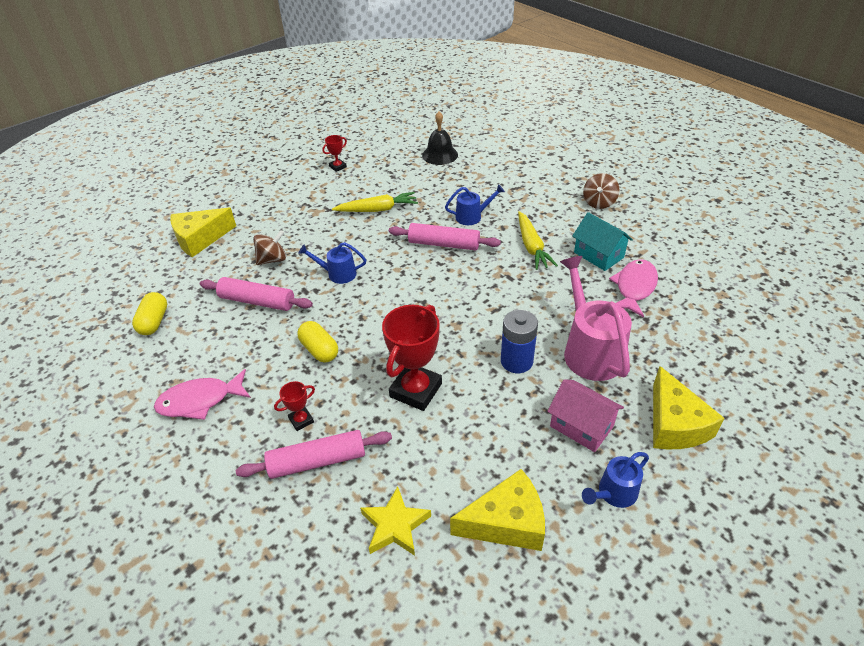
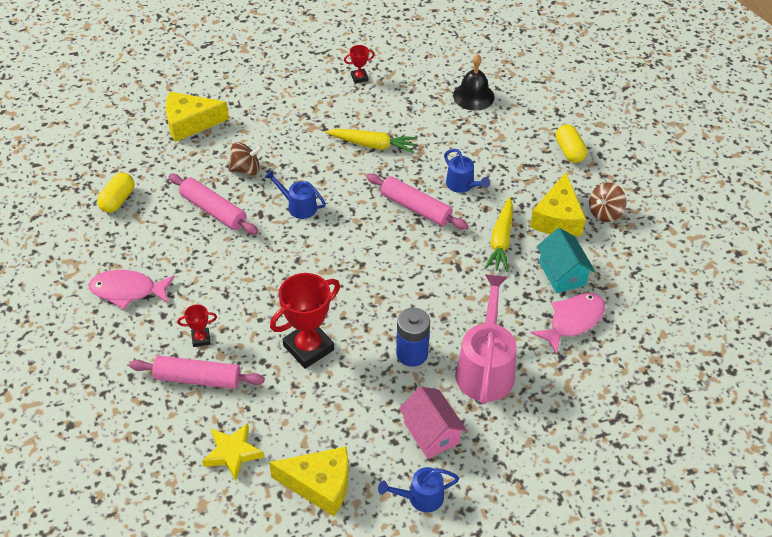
camera: 20 degrees right, 5 degrees up
yellow capsule [297,321,338,363] -> yellow capsule moved to [556,124,587,163]
blue watering can [445,184,505,225] -> blue watering can turned 45 degrees clockwise [444,148,490,193]
yellow cheese [653,366,724,450] -> yellow cheese moved to [530,172,586,236]

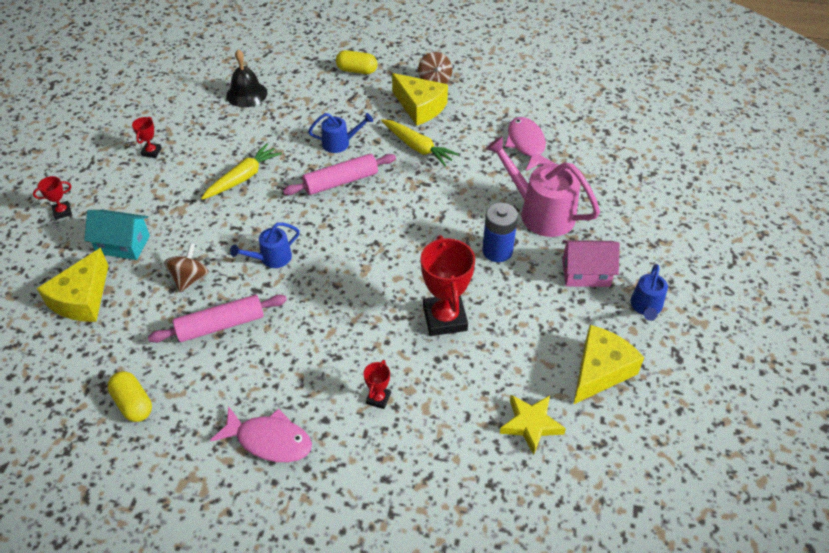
camera: 60 degrees left, 0 degrees up
pink fish [89,270,175,309] -> pink fish turned 105 degrees counterclockwise [210,406,312,462]
pink rolling pin [129,356,264,389] -> none
turquoise house [537,228,595,293] -> turquoise house moved to [84,210,150,260]
none -> red trophy [33,176,72,220]

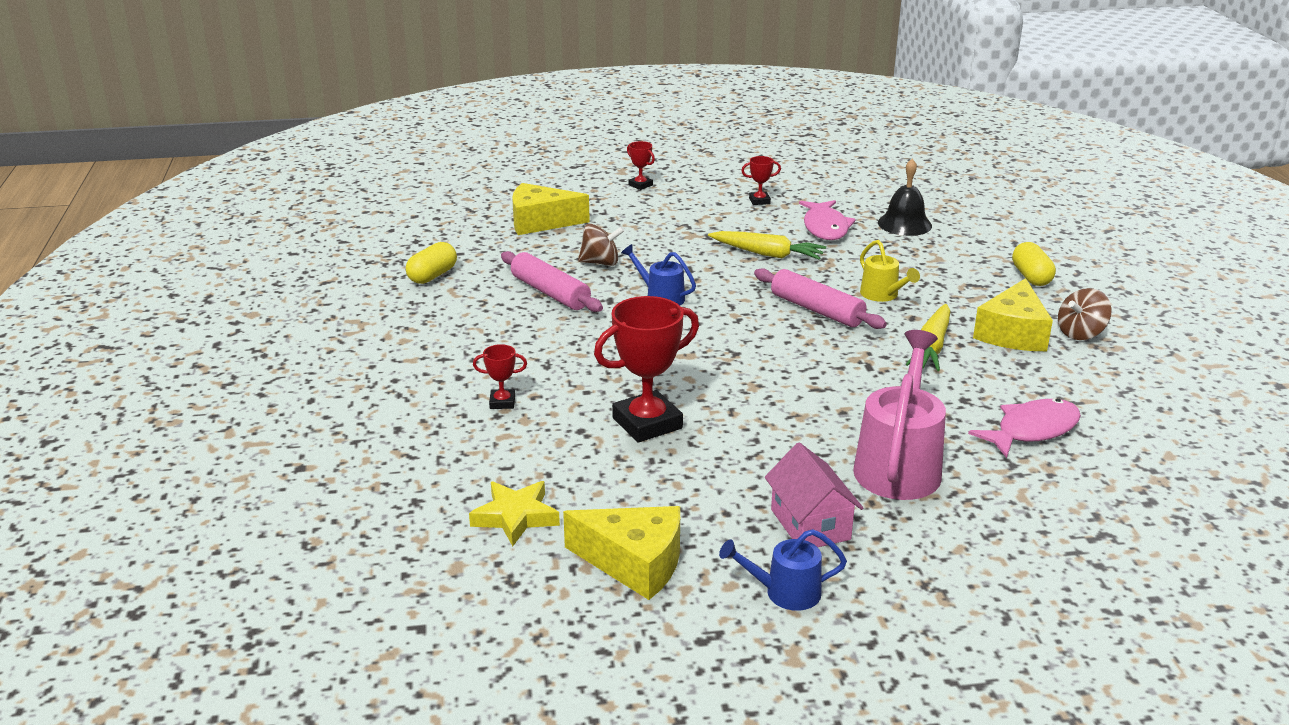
camera: 70 degrees right, 20 degrees down
turquoise house [84,210,150,260] -> none
pink fish [210,406,312,462] -> pink fish moved to [799,200,856,240]
blue watering can [308,113,373,153] -> yellow watering can [860,240,920,302]
blue battery [482,203,518,262] -> none

